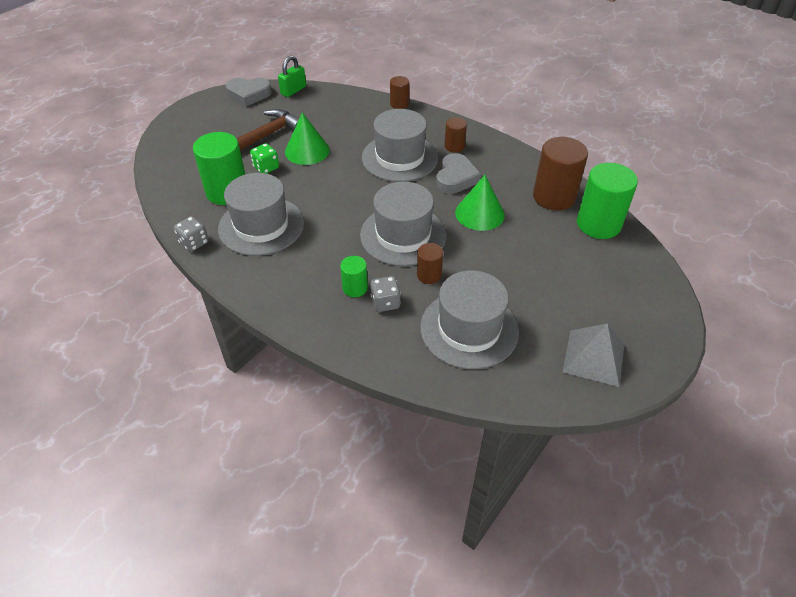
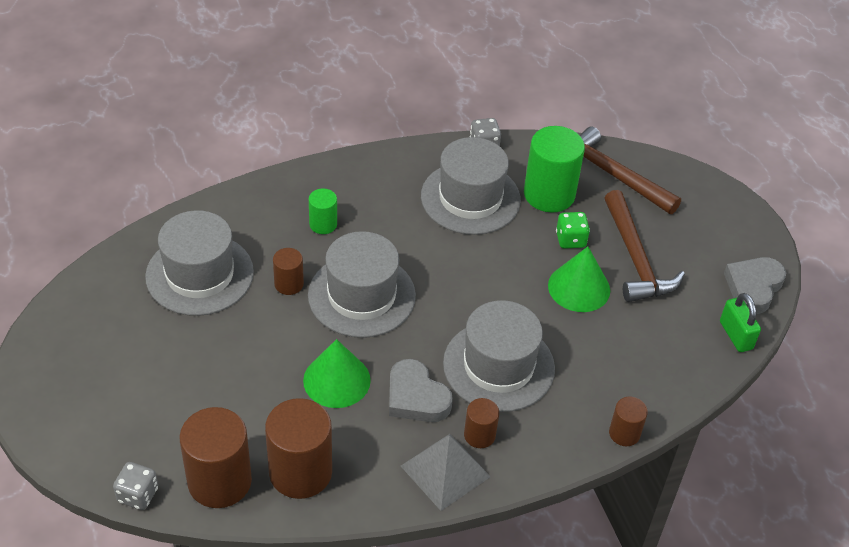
camera: 120 degrees right, 0 degrees up
grey dice [370,276,401,312] -> grey dice moved to [113,462,158,510]
grey pyramid [563,323,625,387] -> grey pyramid moved to [401,434,491,511]
green cylinder [577,163,638,239] -> brown cylinder [179,407,252,508]
none -> brown hammer [580,126,681,214]

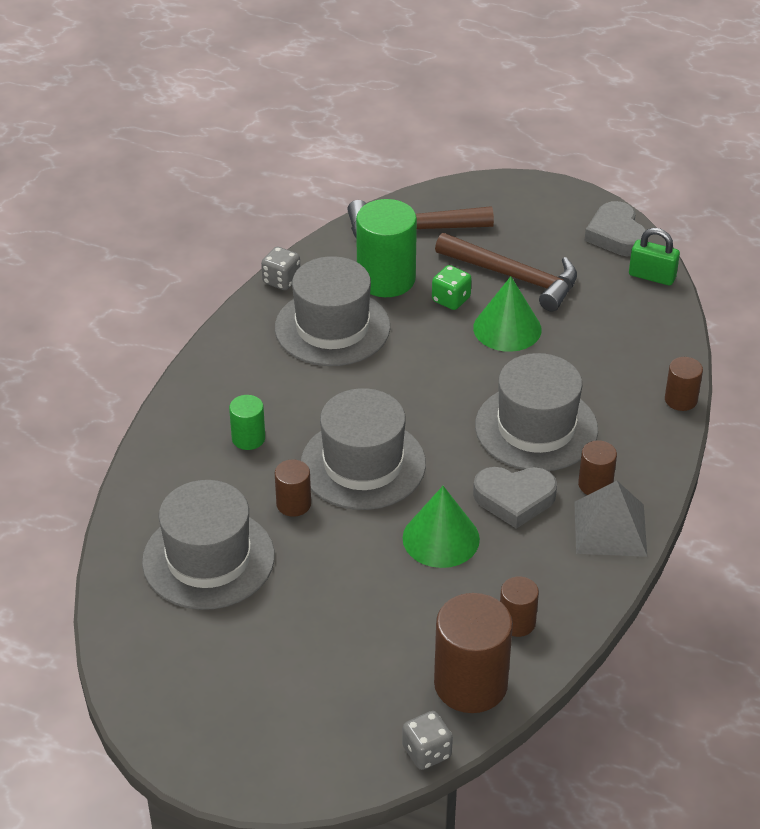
camera: 45 degrees left, 5 degrees down
brown cylinder [265,398,332,499] -> brown cylinder [500,576,539,637], size x0.52

